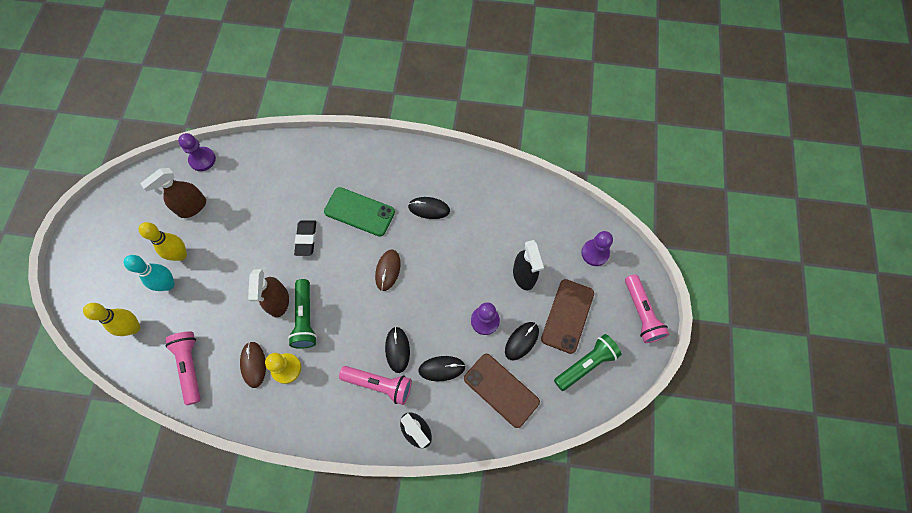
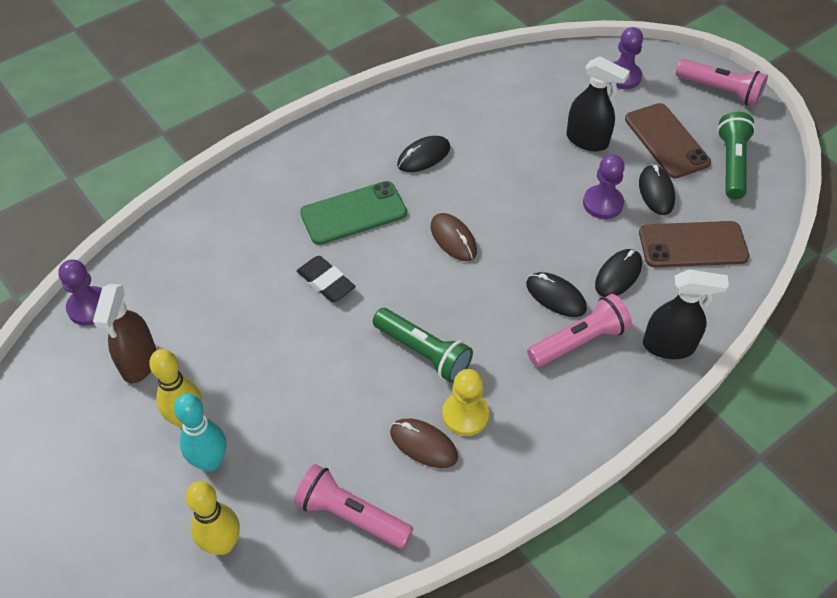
camera: 45 degrees left, 15 degrees down
brown spray bottle [248,269,289,318] -> none

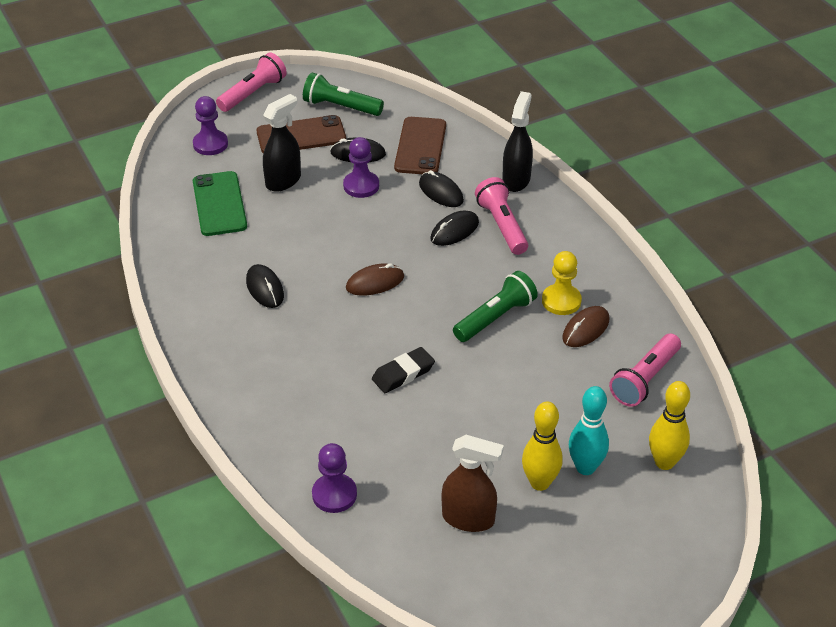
camera: 80 degrees left, 10 degrees down
purple pawn [58,260,102,326] -> purple pawn moved to [312,443,357,513]
green phone [300,181,407,245] -> green phone moved to [193,171,247,236]

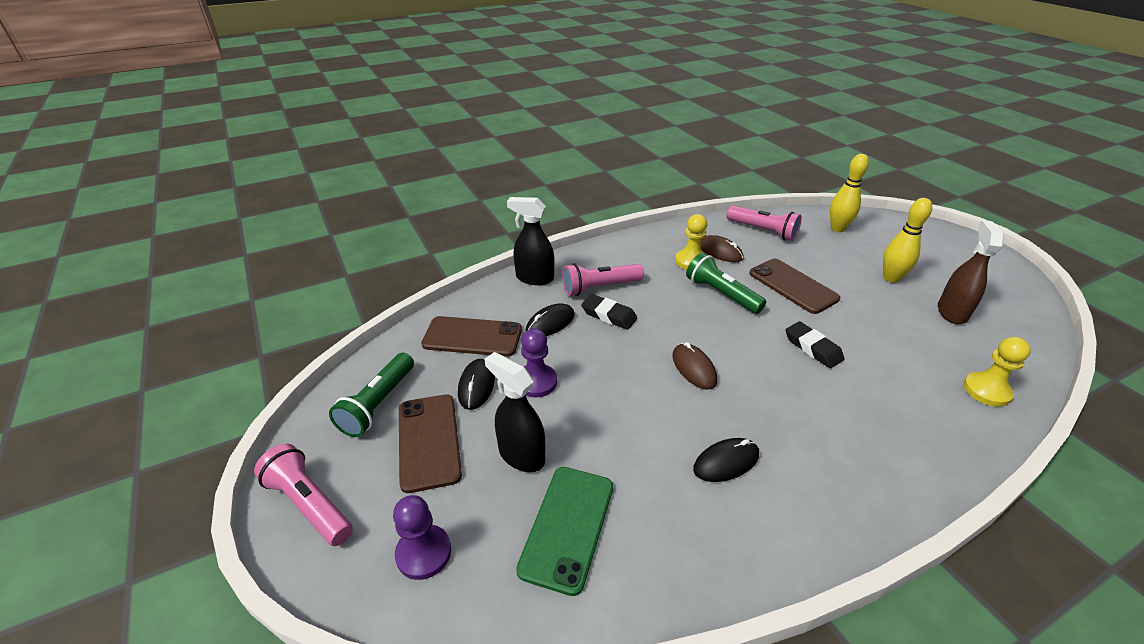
camera: 90 degrees left, 5 degrees down
green phone [193,171,247,236] -> green phone turned 60 degrees counterclockwise [516,467,613,596]
purple pawn [312,443,357,513] -> yellow pawn [963,337,1031,407]
black mouse [430,210,479,246] -> black eraser [581,294,637,330]
turquoise bowling pin [569,386,609,475] -> none
none -> brown phone [749,259,840,314]

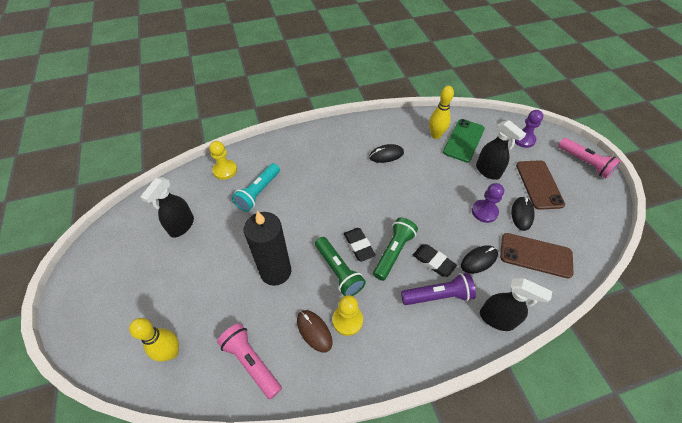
camera: 170 degrees left, 15 degrees up
green flashlight [329,353,414,437] -> green flashlight moved to [373,217,418,281]
pink flashlight [562,263,644,296] -> purple flashlight [401,273,476,305]
brown mouse [672,342,717,390] -> none
brown phone [749,259,840,314] -> black candle [244,211,291,286]
black eraser [786,321,844,368] -> black eraser moved to [344,228,376,262]
yellow bowling pin [883,198,932,283] -> yellow bowling pin moved to [429,86,454,139]
brown spray bottle [938,220,1004,324] -> black spray bottle [140,177,194,238]
none -> turquoise flashlight [232,163,280,212]

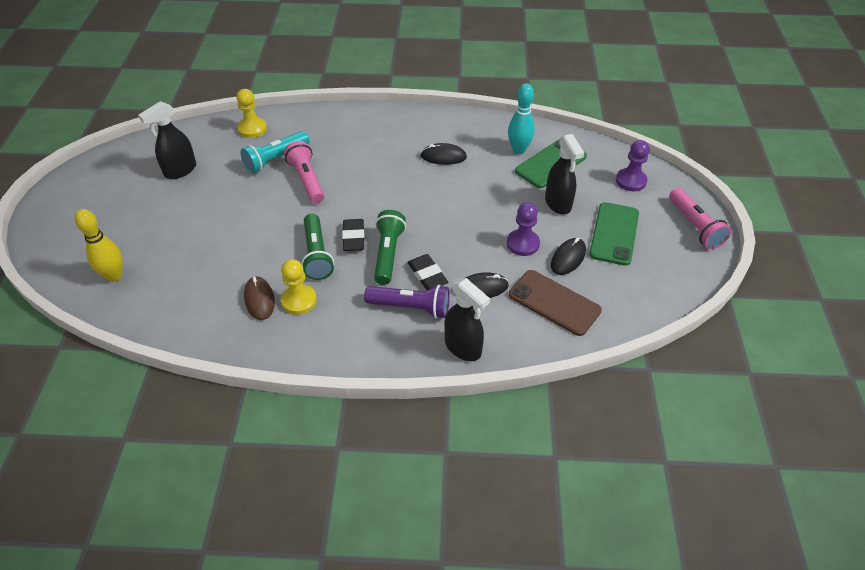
camera: 20 degrees right, 5 degrees down
pink flashlight [217,323,282,399] -> pink flashlight moved to [284,141,324,204]
black candle [244,211,291,286] -> none
green flashlight [373,217,418,281] -> green flashlight turned 45 degrees counterclockwise [374,210,406,285]
yellow bowling pin [429,86,454,139] -> turquoise bowling pin [508,83,535,154]
brown phone [516,160,565,210] -> green phone [589,202,639,266]

